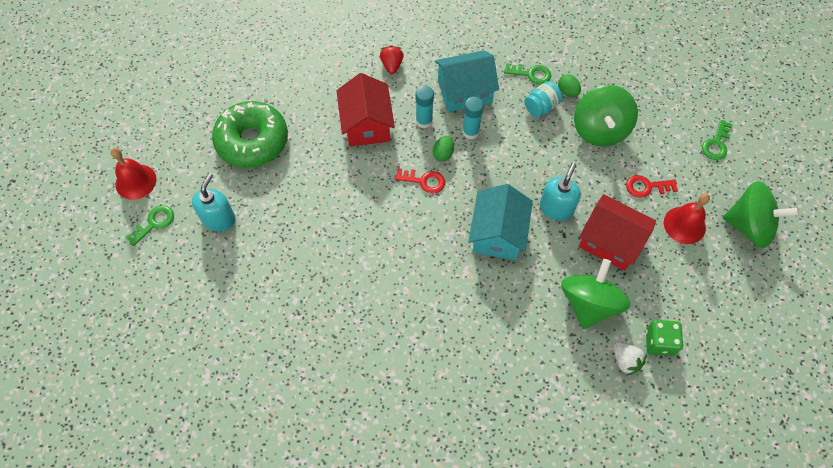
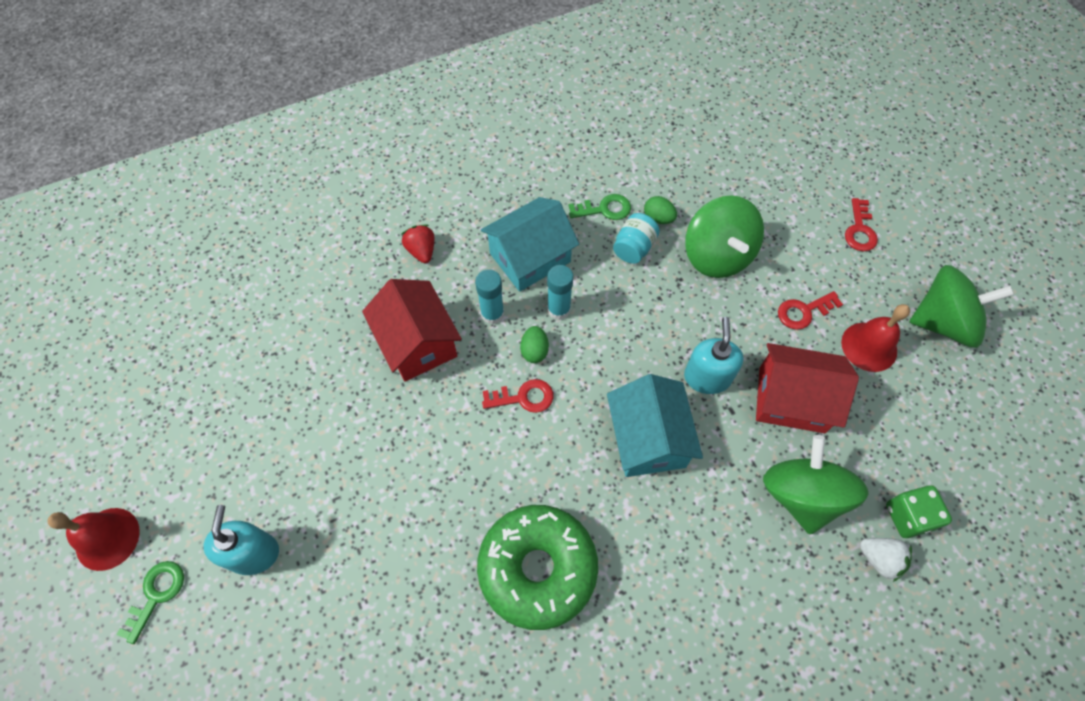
camera: 20 degrees left, 0 degrees up
green donut [212,101,288,168] -> green donut moved to [477,505,598,630]
green key [702,120,733,160] -> red key [845,198,878,251]

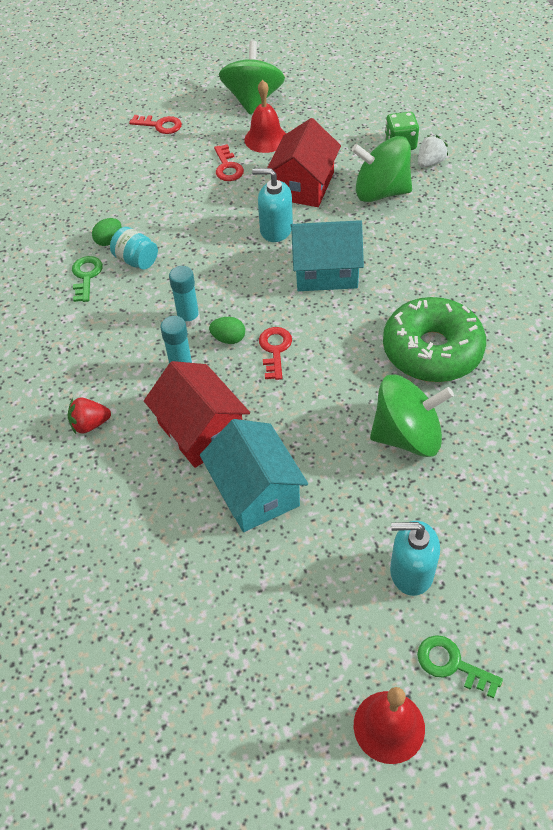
camera: 80 degrees left, 10 degrees down
red house [362,279,462,382] -> red house turned 75 degrees clockwise [144,361,250,468]
turquoise house [481,197,579,292] -> turquoise house moved to [200,419,308,532]
green spinning top [685,195,764,278] -> green spinning top moved to [370,375,454,457]

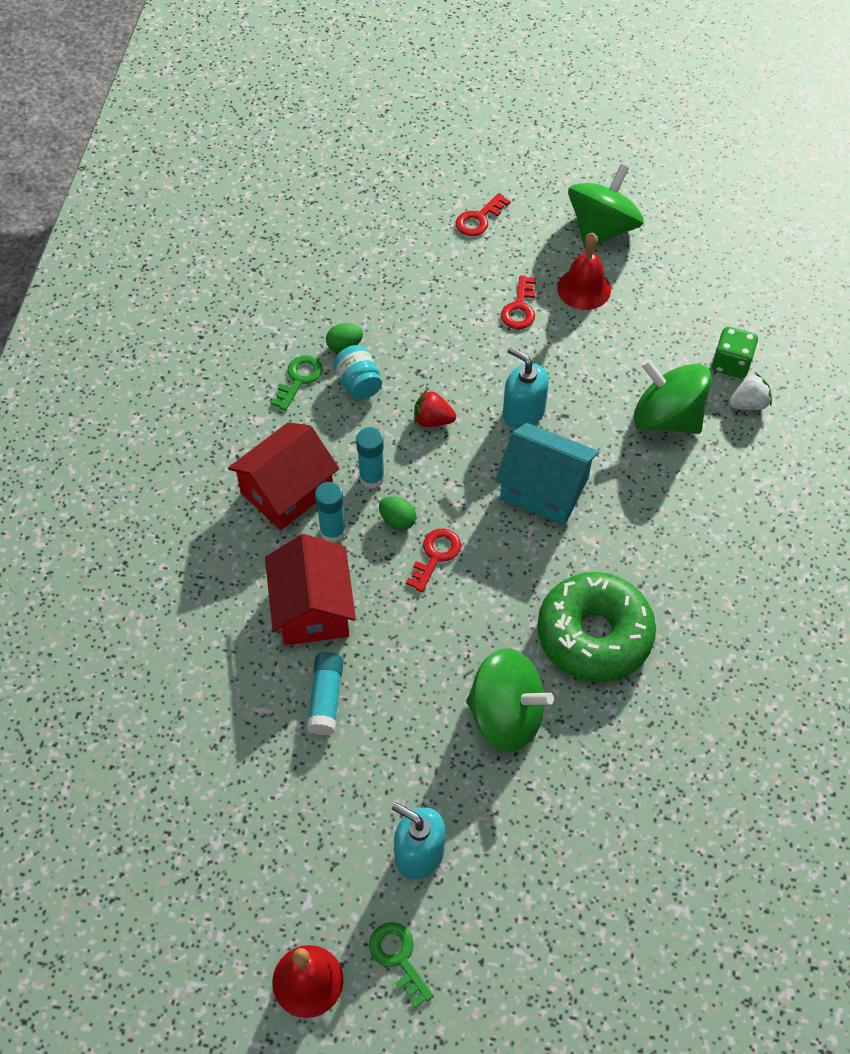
camera: 25 degrees right, 5 degrees up
red strawberry [68,398,111,434] -> red strawberry moved to [414,390,456,427]
red key [129,115,182,134] -> red key turned 90 degrees clockwise [456,193,511,236]
turquoise house [200,419,308,532] -> turquoise glue stick [307,652,343,735]
red house [265,118,341,207] -> red house moved to [228,422,339,530]

